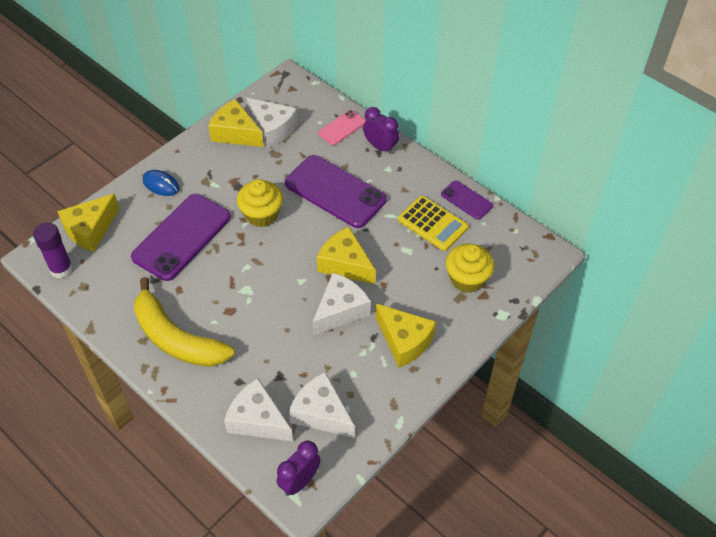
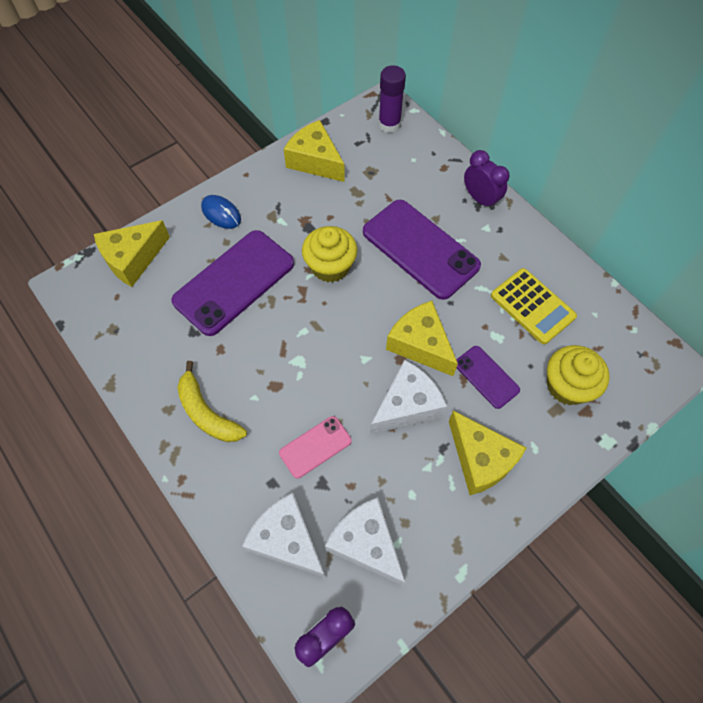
camera: 10 degrees right, 10 degrees up
purple glue stick [33,223,73,278] -> purple glue stick moved to [378,65,406,133]
yellow banana [134,277,234,367] -> yellow banana [177,361,247,442], size x0.63
white cheese [246,98,298,148] -> none
pink phone [318,110,366,145] -> pink phone moved to [279,416,352,478]
purple phone [441,180,493,220] -> purple phone moved to [456,346,520,409]

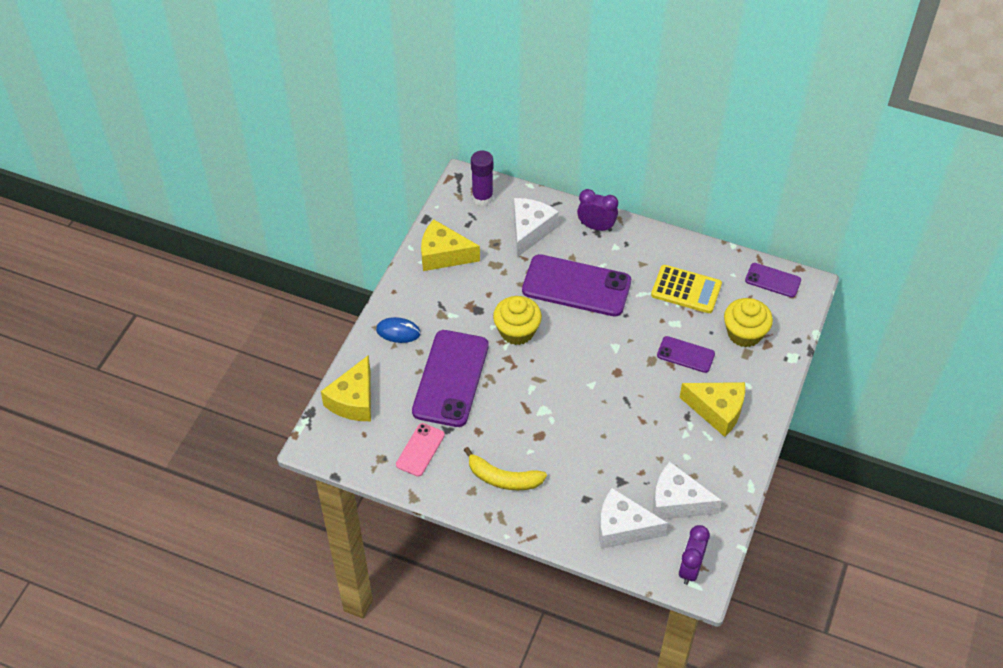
camera: 30 degrees left, 10 degrees down
pink phone [279,416,352,478] -> pink phone moved to [396,423,445,477]
white cheese [370,360,447,434] -> white cheese moved to [514,198,559,257]
yellow cheese [386,301,458,376] -> none
none -> purple phone [745,263,801,298]

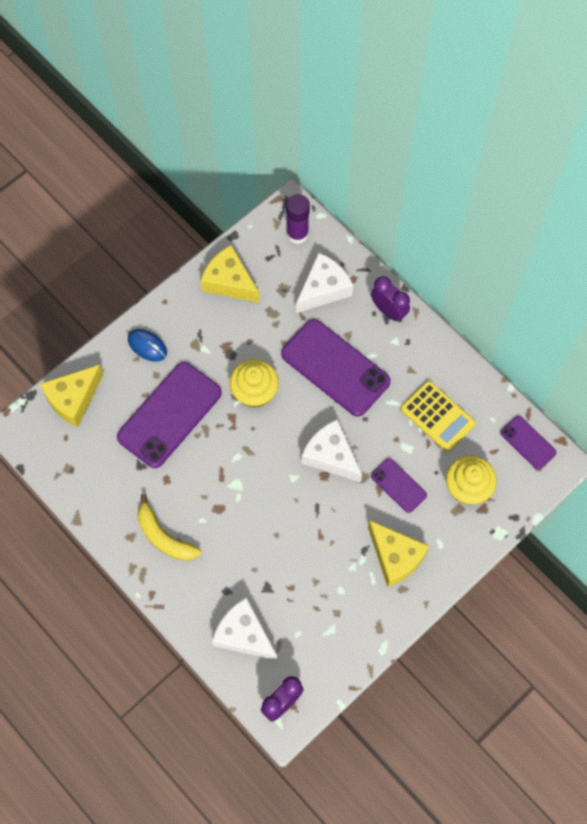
camera: 25 degrees right, 15 degrees up
pink phone [396,423,445,477] -> none
white cheese [653,462,722,519] -> white cheese moved to [301,420,362,482]

